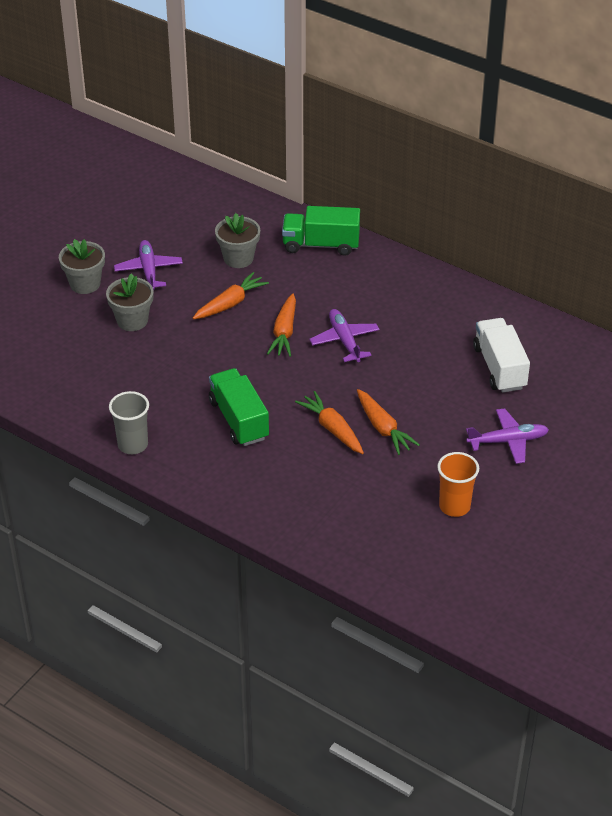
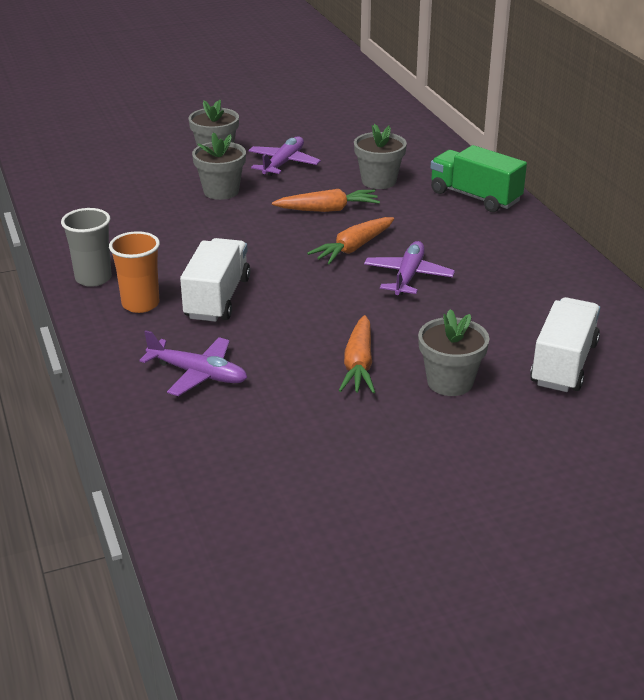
camera: 35 degrees right, 10 degrees down
green truck [209,368,269,446] -> white truck [180,238,250,322]
orange carrot [295,391,364,454] -> none
orange cup [437,452,479,517] -> orange cup moved to [109,231,160,313]
purple plane [466,408,549,464] -> purple plane moved to [139,330,247,396]
none -> grey flower pot [418,309,490,396]

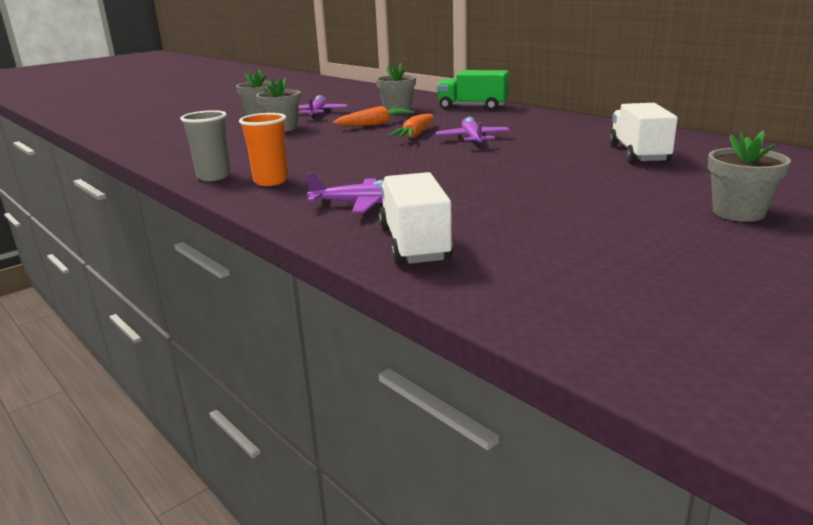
camera: 20 degrees left, 10 degrees down
white truck [180,238,250,322] -> white truck moved to [379,172,453,264]
orange carrot [339,315,375,393] -> none
grey flower pot [418,309,490,396] -> grey flower pot moved to [708,131,791,222]

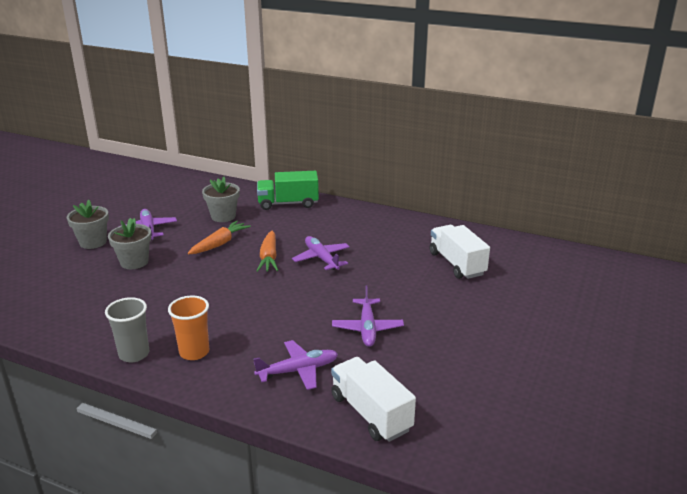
camera: 25 degrees left, 5 degrees up
grey flower pot [708,131,791,222] -> none
none -> purple plane [332,285,404,347]

